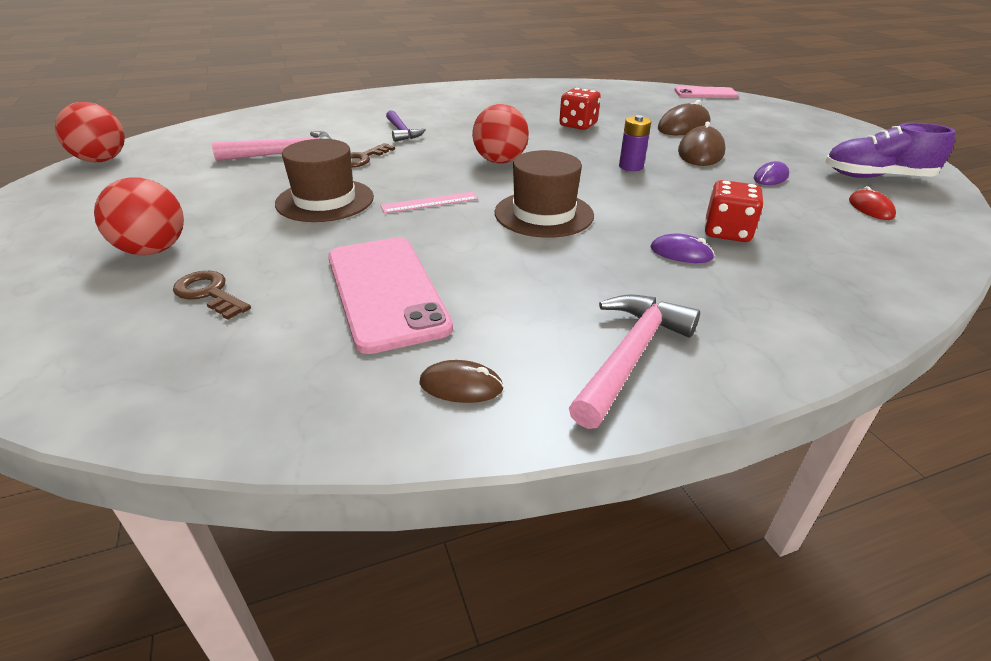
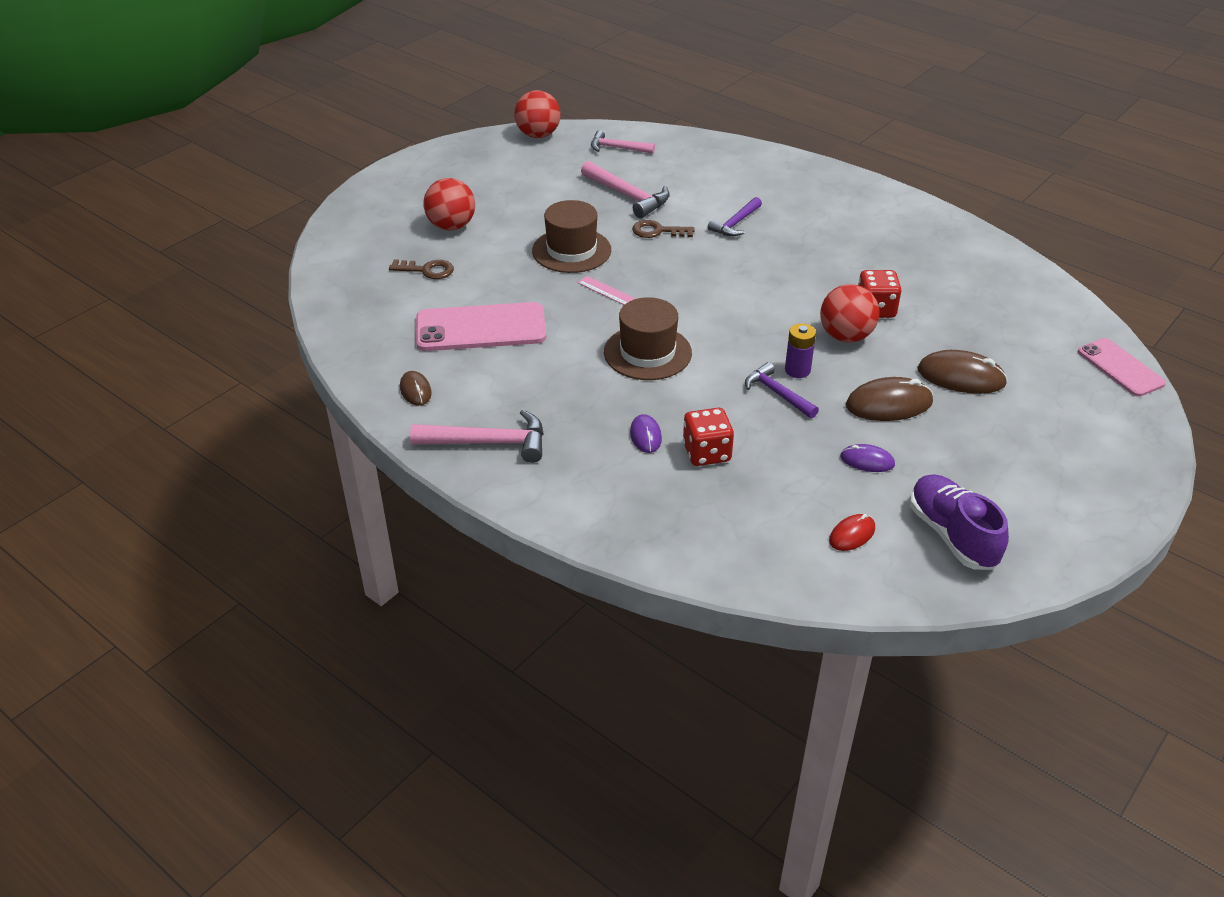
camera: 60 degrees right, 5 degrees up
brown key [173,271,251,320] -> brown key turned 90 degrees clockwise [389,259,454,279]
pink phone [328,237,453,354] -> pink phone turned 45 degrees clockwise [416,302,546,351]
red ball [472,104,529,164] -> red ball moved to [820,284,879,342]
none -> pink hammer [591,130,655,154]
none -> purple hammer [745,362,819,418]

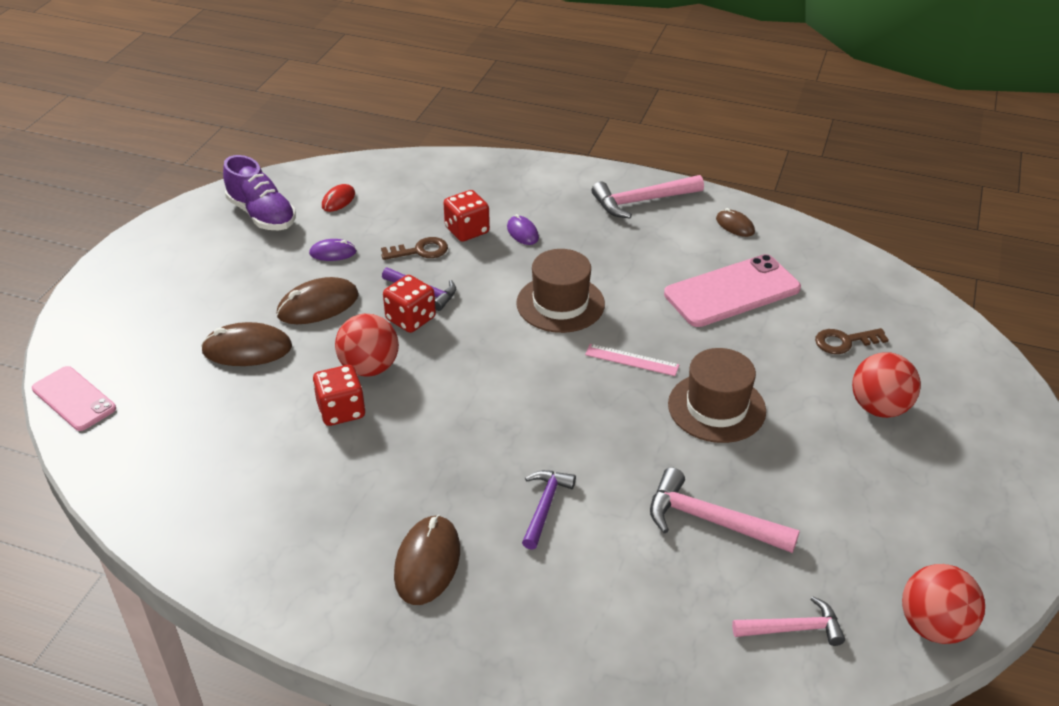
camera: 160 degrees right, 0 degrees up
brown key [632,220,694,238] -> brown key moved to [381,237,448,260]
purple battery [785,323,816,378] -> red dice [383,275,436,333]
none -> brown mouse [394,515,460,605]

